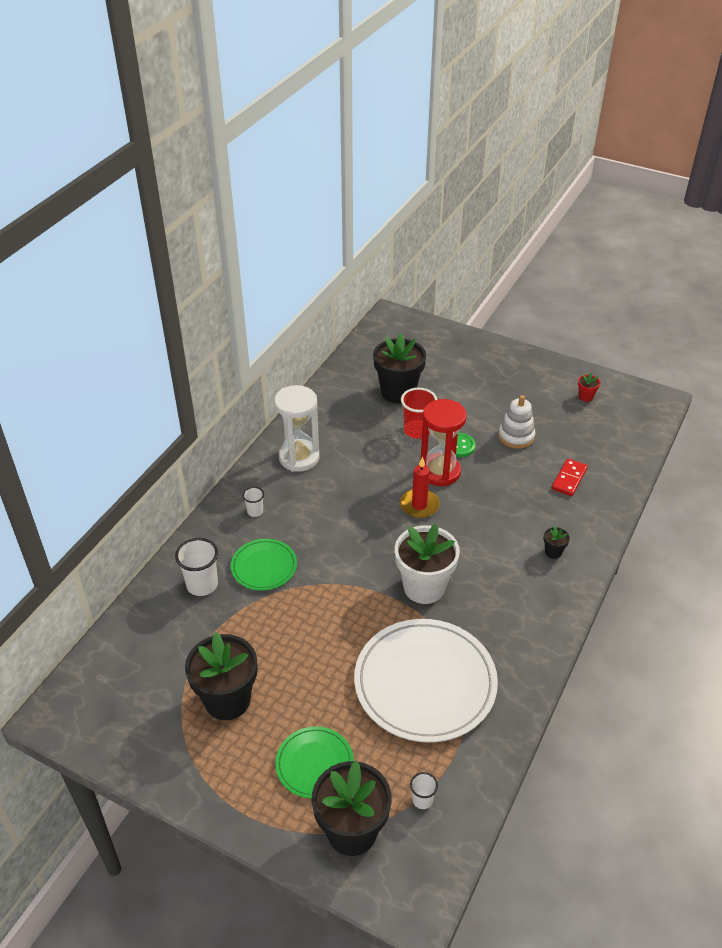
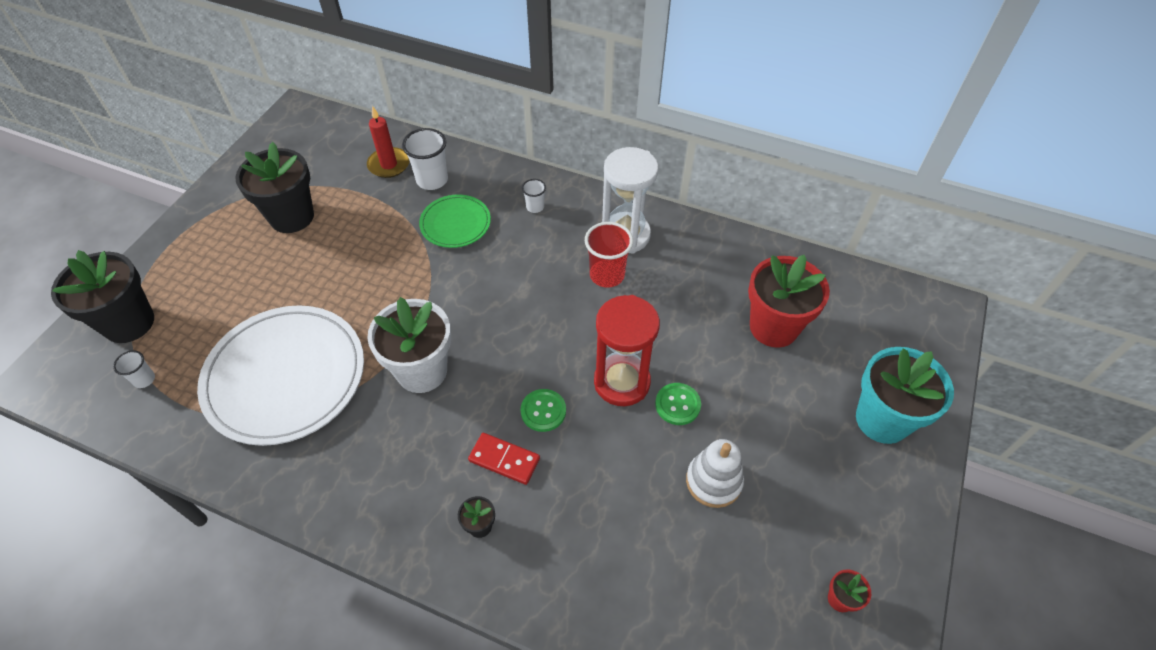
camera: 85 degrees right, 10 degrees up
green plate [275,726,354,799] -> none
black flower pot [373,333,426,404] -> red flower pot [748,255,830,348]
red candle [400,457,440,518] -> red candle moved to [367,106,410,178]
red cup [401,388,437,439] -> red cup moved to [585,222,633,288]
red domino [552,459,588,496] -> red domino moved to [468,433,540,485]
none -> green button [520,389,566,432]
none -> turquoise flower pot [856,347,954,444]

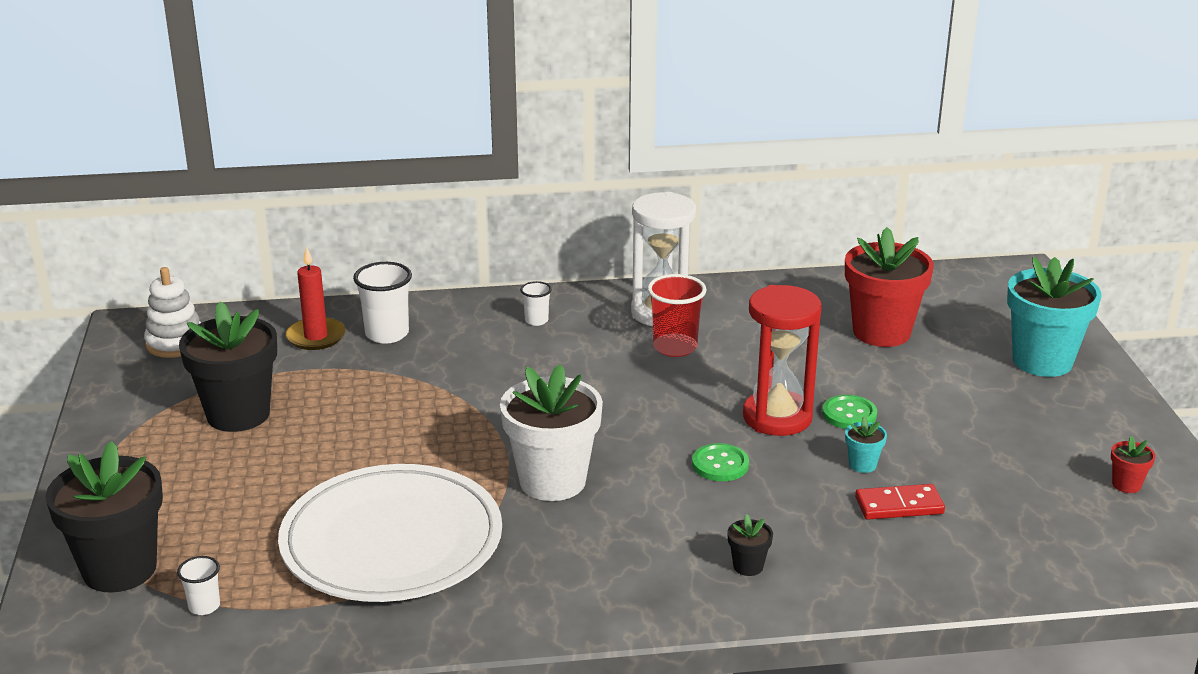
camera: 30 degrees left, 25 degrees down
green plate [419,194,491,248] -> none
red domino [468,433,540,485] -> red domino moved to [855,484,945,520]
white stacking toy [686,439,744,508] -> white stacking toy moved to [144,267,201,358]
none -> turquoise flower pot [845,416,887,473]

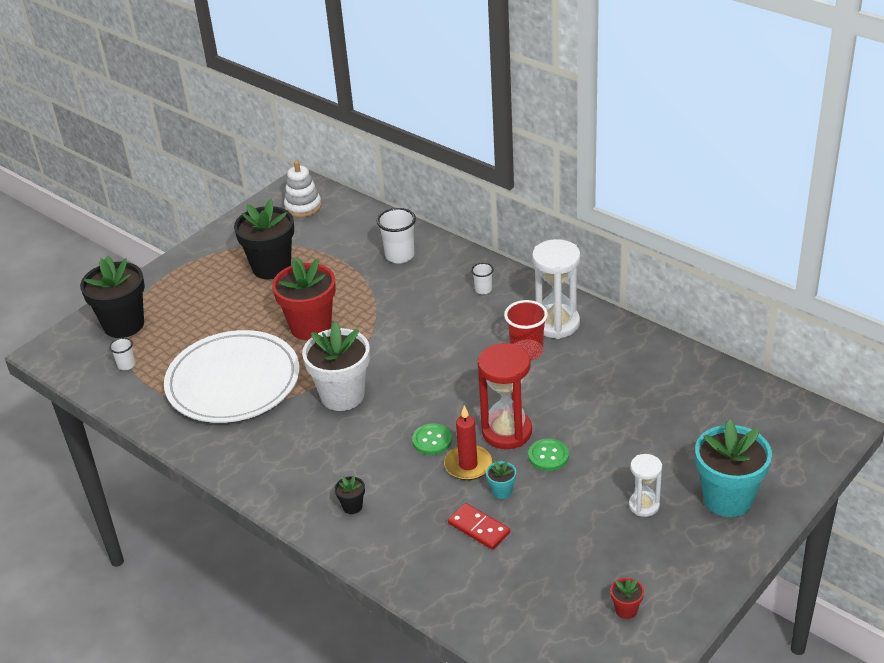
camera: 50 degrees right, 10 degrees up
red candle [286,246,345,350] -> red candle moved to [444,405,492,480]
red flower pot [845,227,934,347] -> red flower pot moved to [272,257,336,340]
none -> white hourglass [629,454,662,517]

